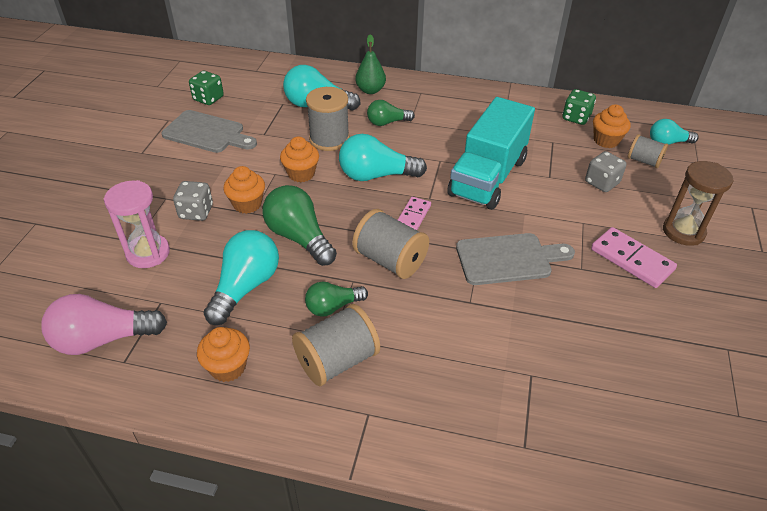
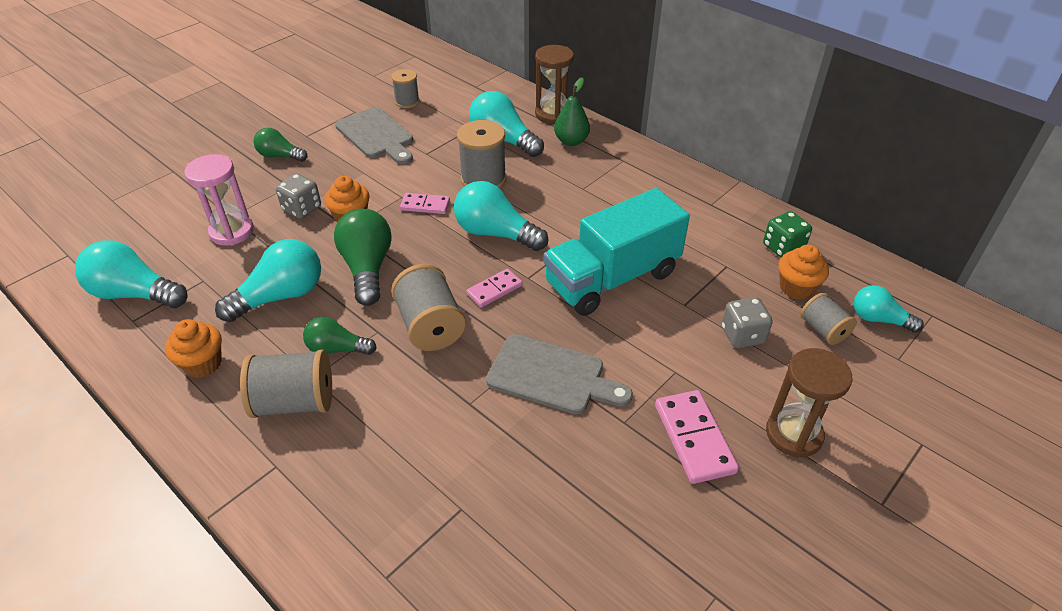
camera: 30 degrees right, 0 degrees up
pink light bulb [41,294,167,355] -> turquoise light bulb [75,240,188,308]
green dice [189,71,224,105] -> grey spool [391,69,420,108]
orange cupcake [280,137,319,182] -> pink domino [400,193,450,214]
green light bulb [367,100,415,126] -> green light bulb moved to [254,128,308,162]
none -> brown hourglass [535,45,574,124]

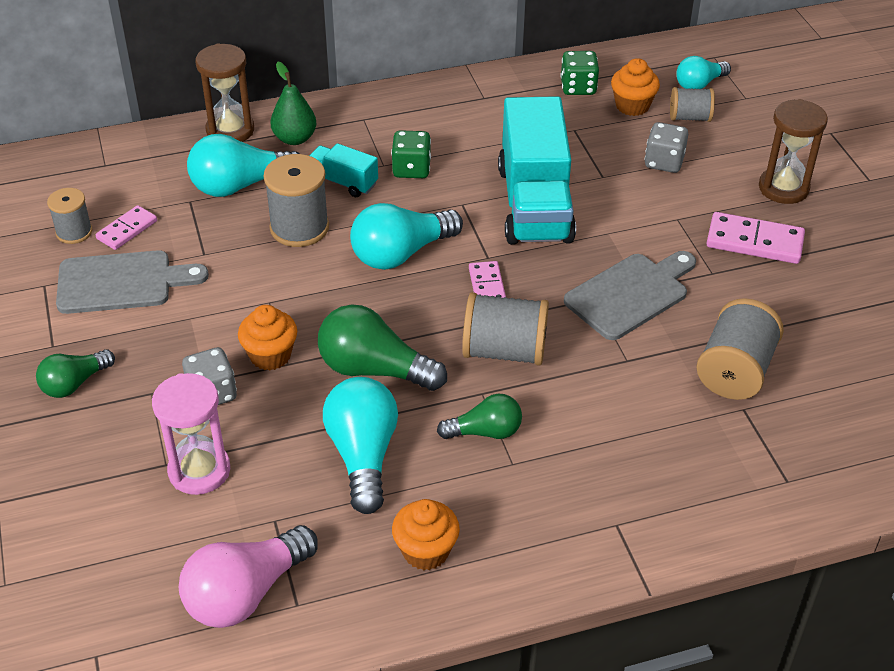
camera: 60 degrees left, 0 degrees up
turquoise light bulb [75,240,188,308] -> pink light bulb [179,525,318,628]
grey spool [240,349,332,418] -> grey spool moved to [696,298,784,400]
green light bulb [303,316,377,355] -> green light bulb turned 135 degrees counterclockwise [437,394,522,439]
pink domino [400,193,450,214] -> pink domino moved to [96,205,157,250]
none -> turquoise truck [309,143,378,197]
none -> green dice [391,130,431,178]

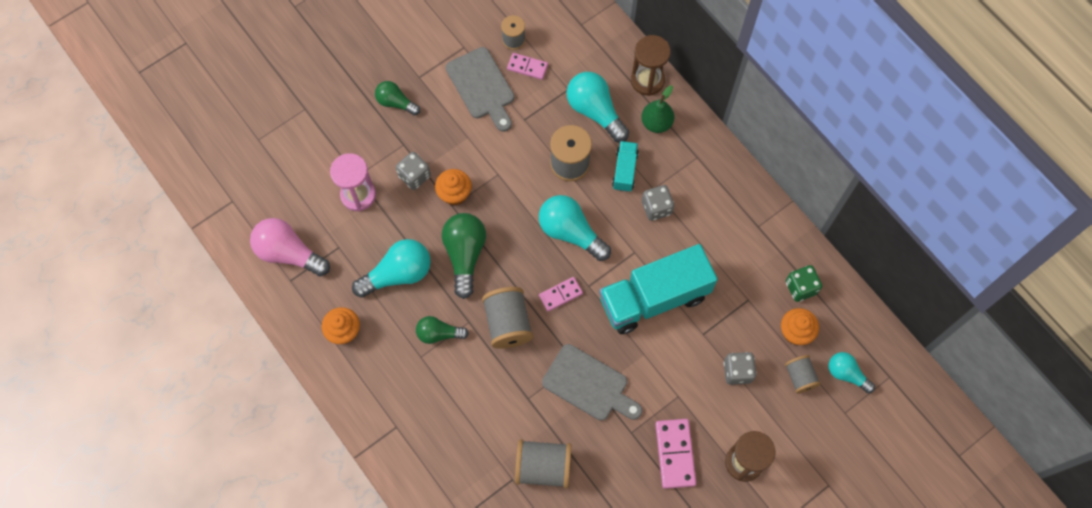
camera: 70 degrees right, 25 degrees up
green dice [391,130,431,178] -> grey dice [642,185,674,221]
green light bulb [437,394,522,439] -> green light bulb turned 120 degrees clockwise [416,316,469,344]

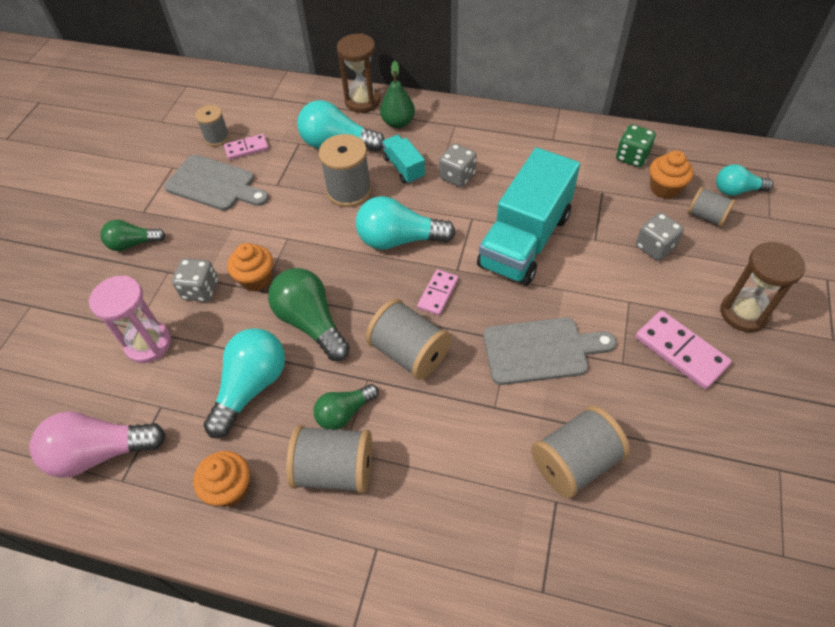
camera: 35 degrees left, 15 degrees down
none -> grey spool [286,425,372,494]

